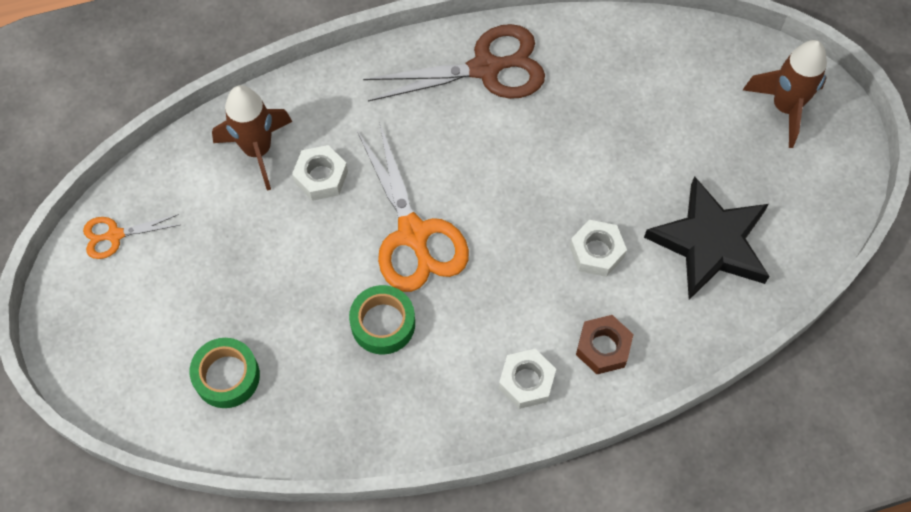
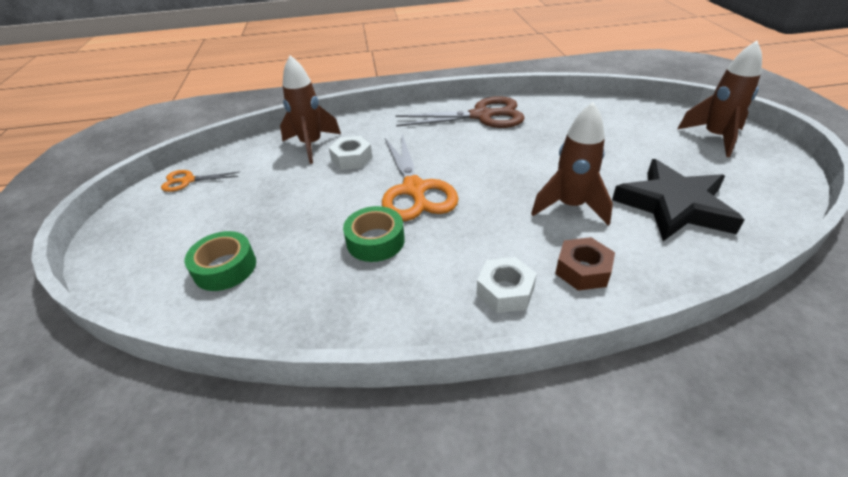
camera: 10 degrees right, 25 degrees down
white nut [569,220,627,277] -> brown rocket [531,102,613,225]

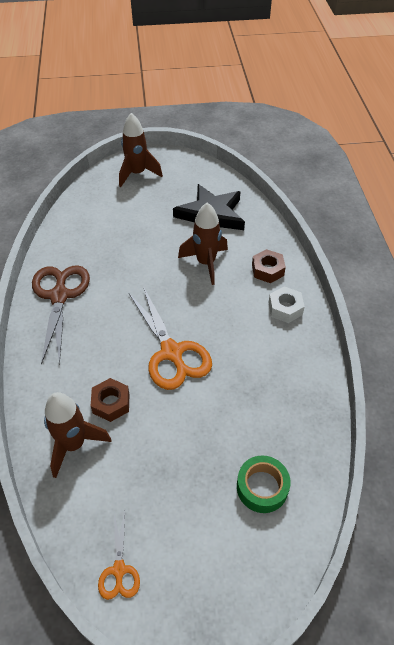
camera: 90 degrees left, 10 degrees up
white nut [329,136,372,170] -> brown nut [91,378,129,422]
green tape [343,206,405,262] -> none
orange scissors [382,135,459,221] -> orange scissors turned 75 degrees clockwise [129,286,212,390]

